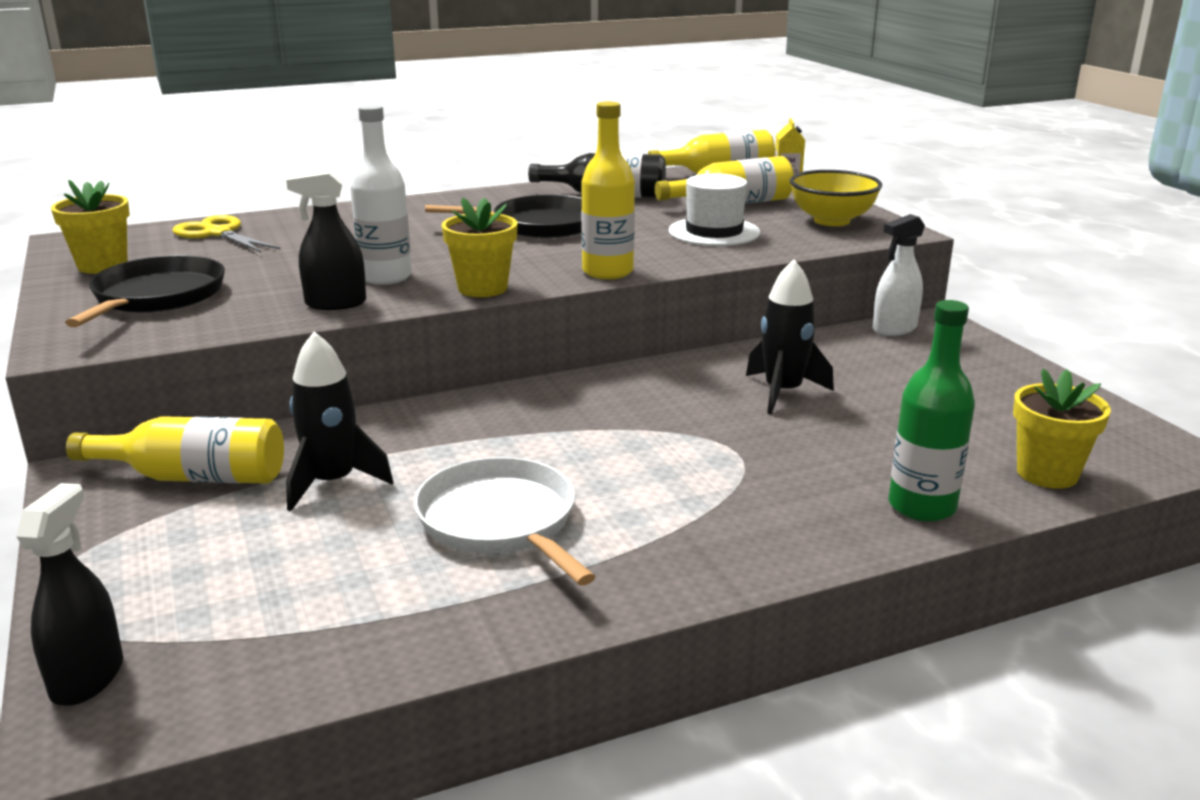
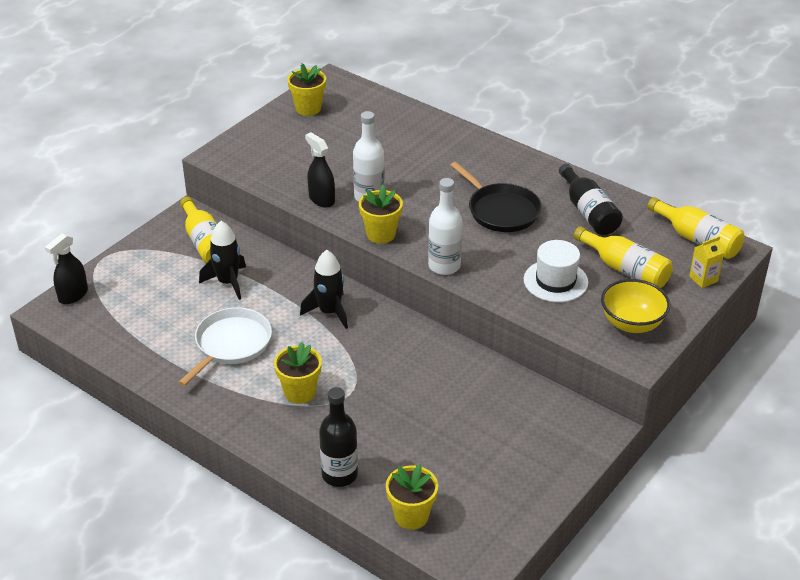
camera: 60 degrees right, 15 degrees up
black spray bottle [16,483,123,706] -> black spray bottle turned 150 degrees clockwise [45,233,88,304]
black pan [65,255,225,327] -> none
yellow scissors [172,215,281,252] -> none
yellow bottle [581,101,635,279] -> white bottle [428,178,462,275]
black rocket [746,260,834,415] -> black rocket moved to [300,250,348,329]
white spray bottle [873,214,925,336] -> none
green bottle [888,300,975,522] -> black bottle [319,387,358,487]
none -> yellow flower pot [274,342,322,404]

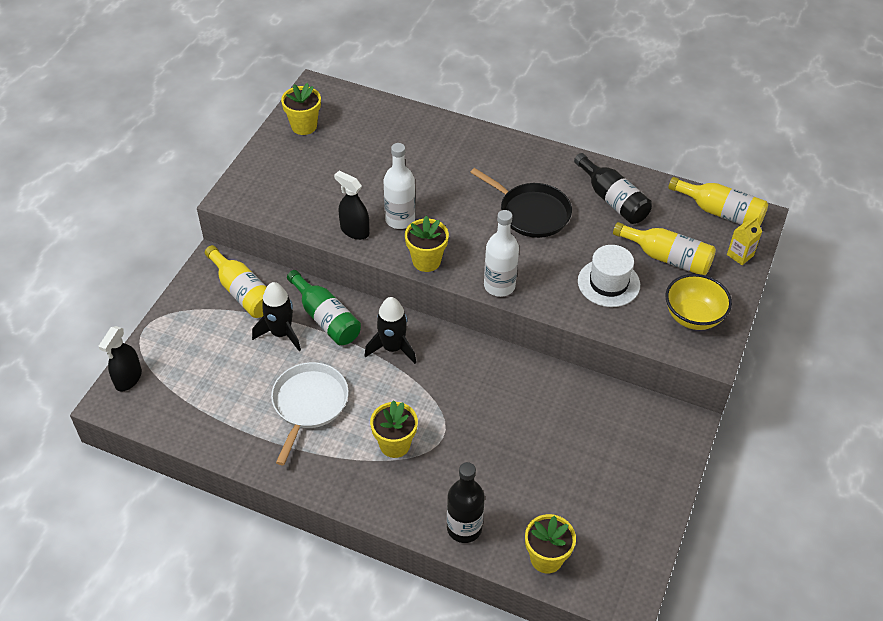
camera: 15 degrees left, 10 degrees up
none -> green bottle [287,270,361,345]

